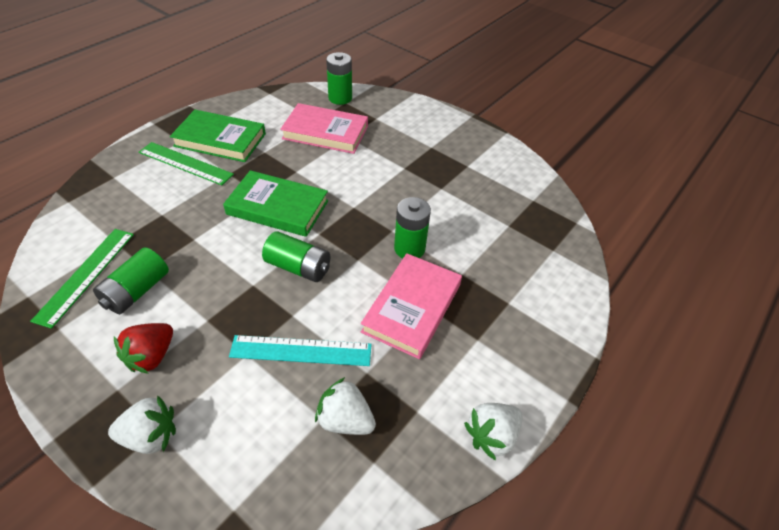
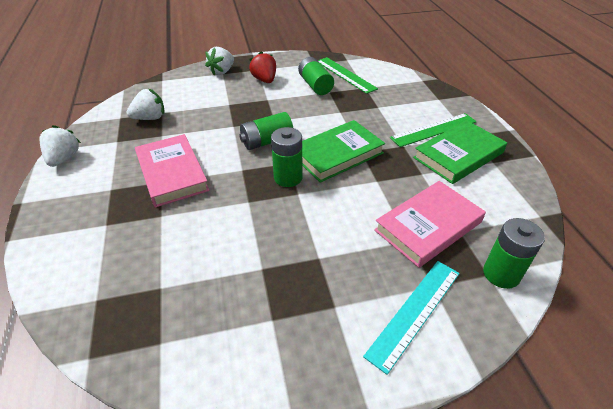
camera: 130 degrees right, 5 degrees down
turquoise ruler [229,335,372,366] -> turquoise ruler moved to [363,261,460,375]
green battery [394,197,431,259] -> green battery moved to [271,127,303,187]

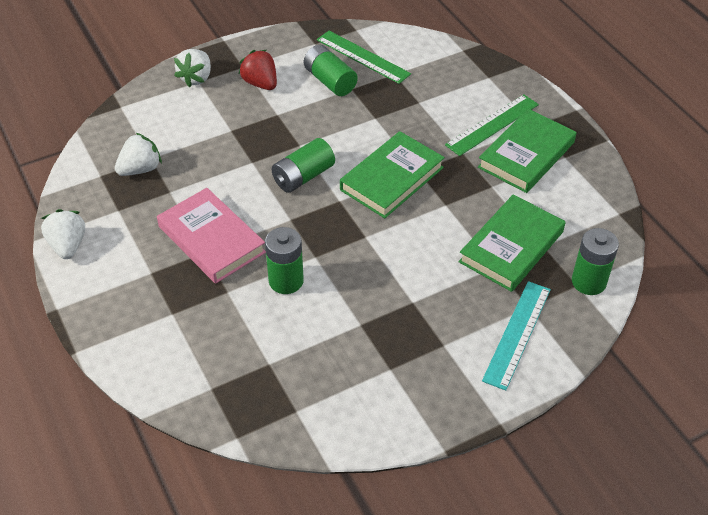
camera: 15 degrees left, 5 degrees up
green battery [271,127,303,187] -> green battery moved to [265,227,304,294]
pink book [374,181,486,268] -> green book [459,194,565,292]

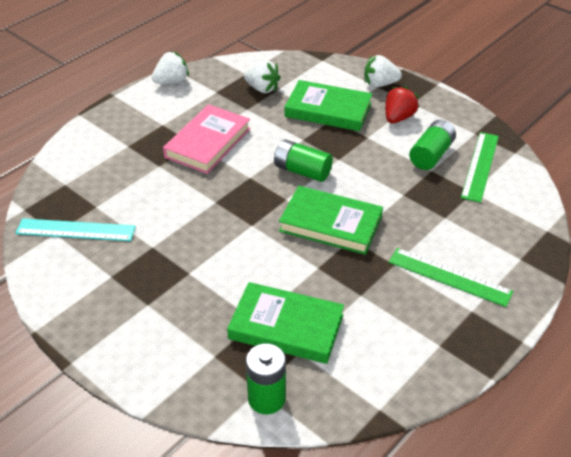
camera: 70 degrees right, 5 degrees down
green battery [265,227,304,294] -> none
green book [478,109,576,193] -> green book moved to [285,80,372,131]
turquoise ruler [482,281,551,391] -> turquoise ruler moved to [16,218,136,241]

